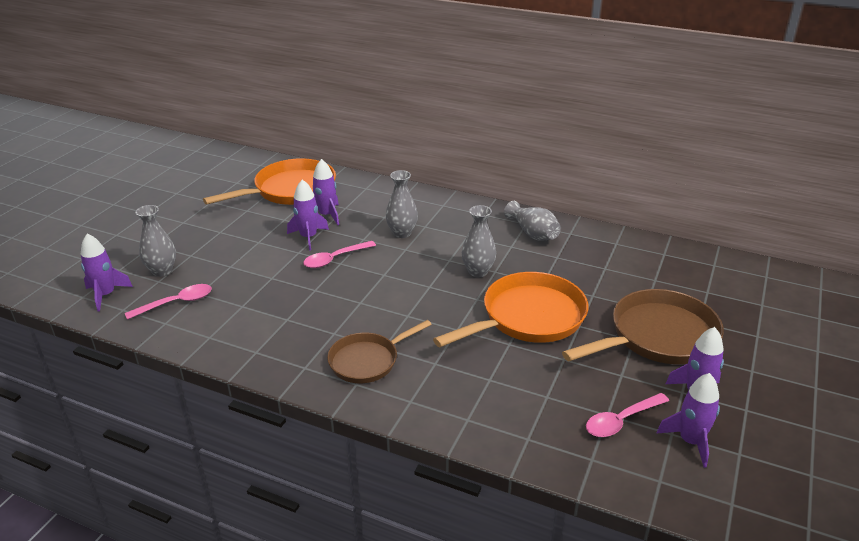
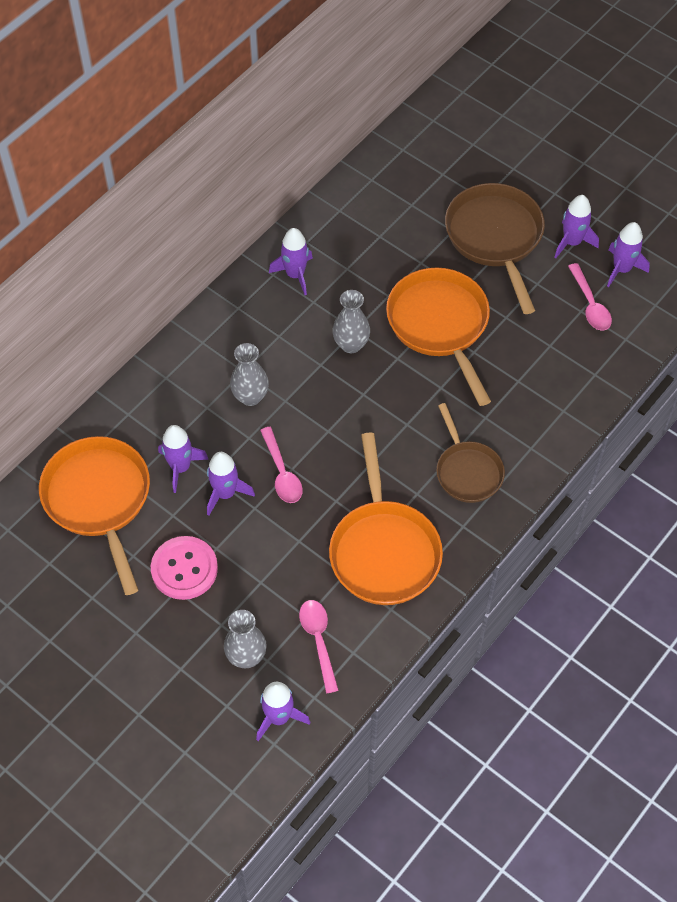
camera: 75 degrees left, 25 degrees up
grey vase [504,201,561,241] -> purple rocket [269,228,313,295]
none -> pink button [151,536,218,600]
none -> orange pan [329,433,443,605]

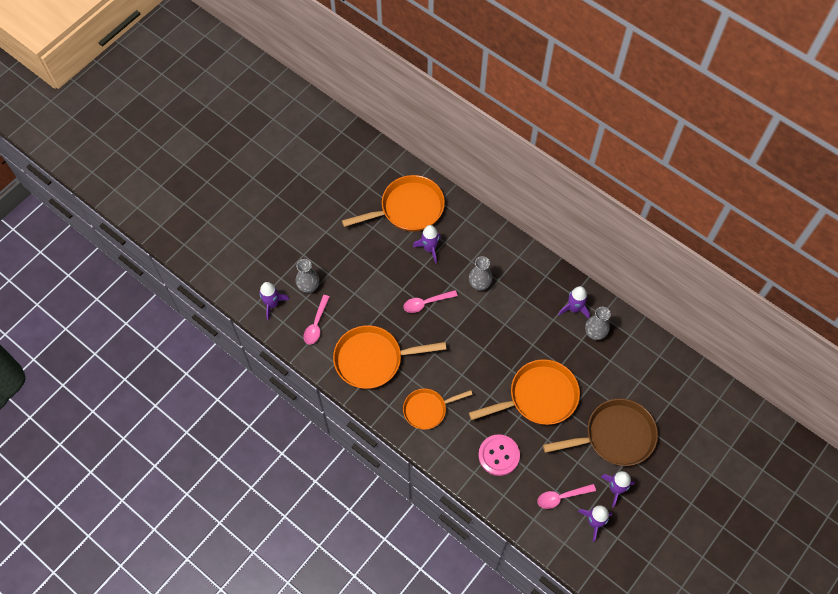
camera: 90 degrees right, 5 degrees up
pink button [151,536,218,600] -> pink button moved to [478,434,520,476]
purple rocket [207,452,255,516] -> none
pink spoon [299,600,339,693] -> pink spoon turned 120 degrees clockwise [304,295,330,345]
grey vase [332,290,370,353] -> grey vase moved to [585,307,611,340]
brown pan [436,403,505,503] -> orange pan [403,388,473,430]

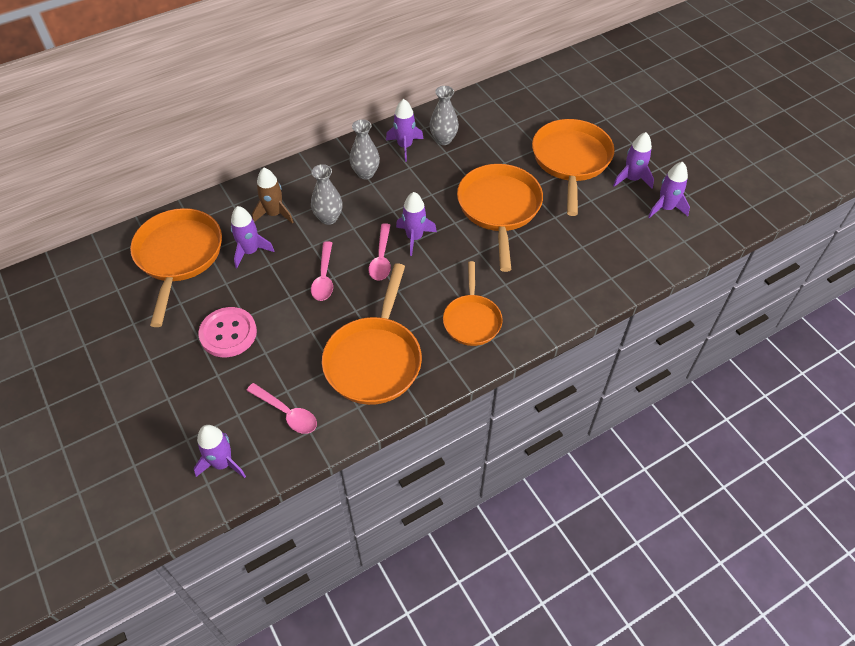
camera: 70 degrees left, 10 degrees down
grey vase [296,259,319,293] -> grey vase moved to [349,119,380,179]
pink button [478,434,520,476] -> pink button moved to [198,307,257,357]
pink spoon [537,484,596,509] -> pink spoon moved to [369,223,391,281]
brown pan [543,398,658,466] -> orange pan [532,119,614,216]
none -> brown rocket [252,168,294,224]
none -> purple rocket [396,192,437,256]

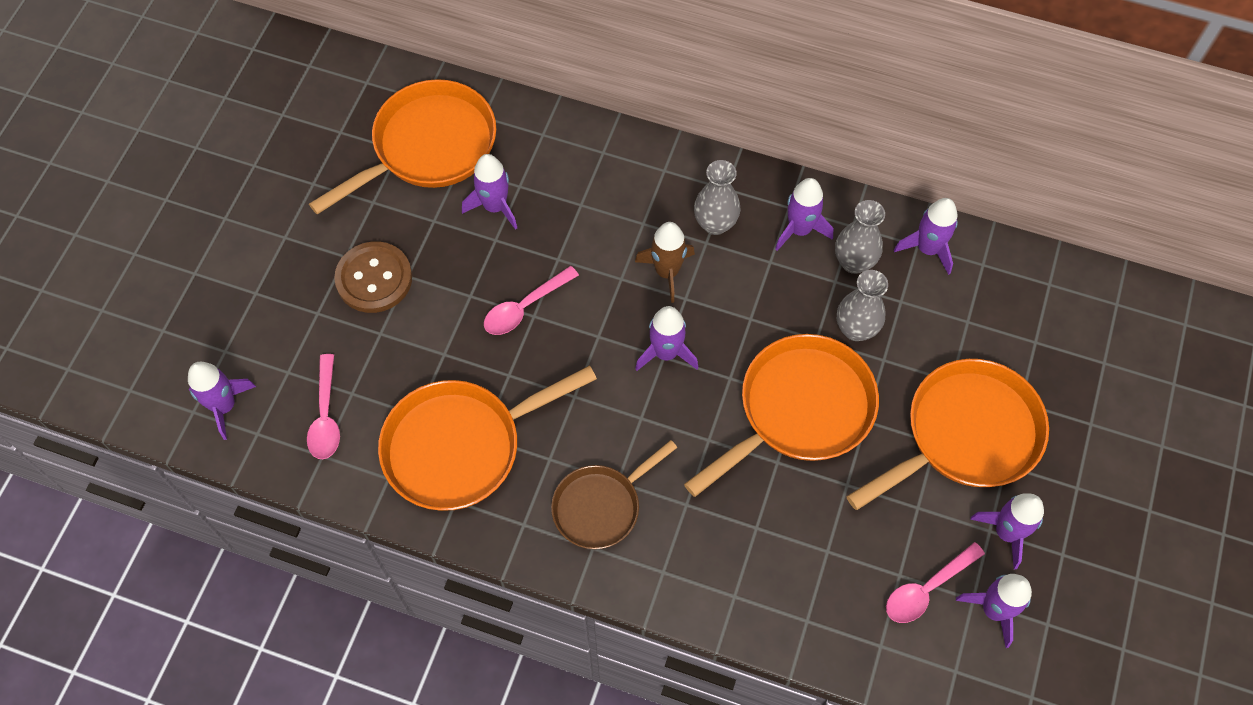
camera: 50 degrees right, 10 degrees up
pink button [198,307,257,357] -> brown button [334,241,412,313]
brown rocket [252,168,294,224] -> brown rocket moved to [635,222,695,303]
grey vase [311,164,343,225] -> grey vase moved to [837,270,888,341]
pink spoon [369,223,391,281] -> pink spoon moved to [886,542,985,623]
orange pan [443,261,503,346] -> brown pan [551,440,677,549]
none -> purple rocket [894,198,958,275]

